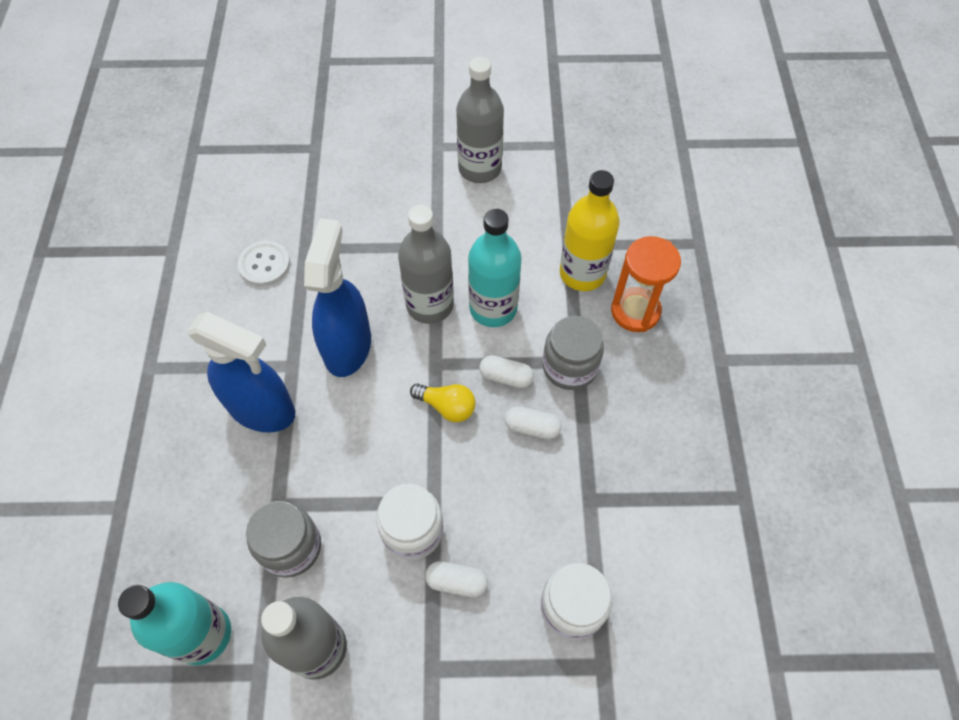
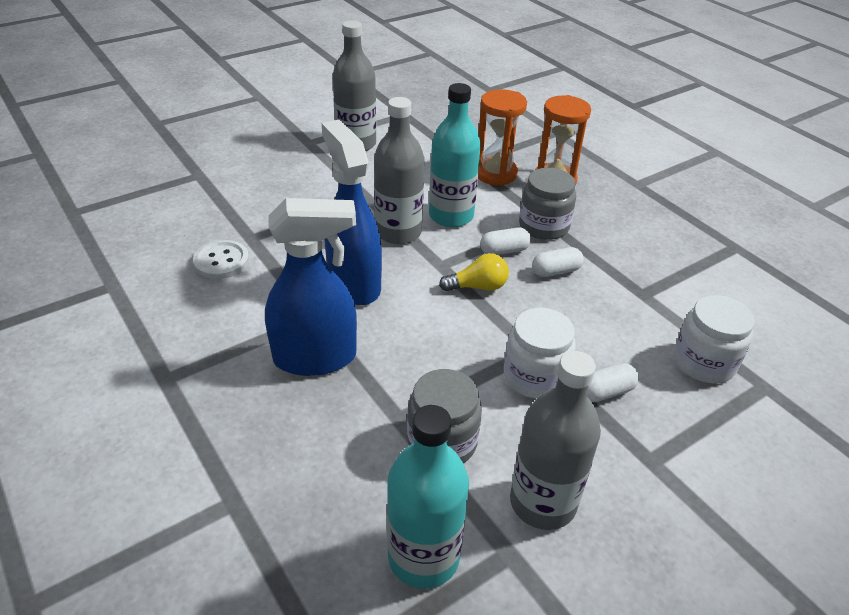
camera: 35 degrees left, 20 degrees down
yellow bottle [560,170,620,291] -> orange hourglass [478,89,527,186]

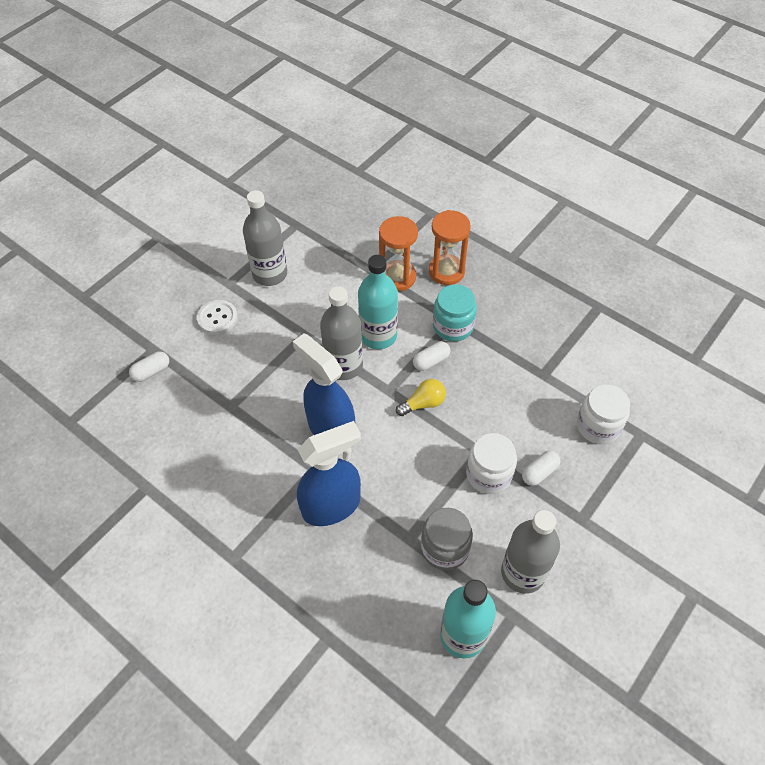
camera: 15 degrees left, 15 degrees up
white button [193,240,249,279] -> white button moved to [197,300,238,335]
grey jar [519,168,576,240] -> turquoise jar [433,284,477,341]
white capsule [532,247,584,277] -> white capsule moved to [129,351,169,382]

